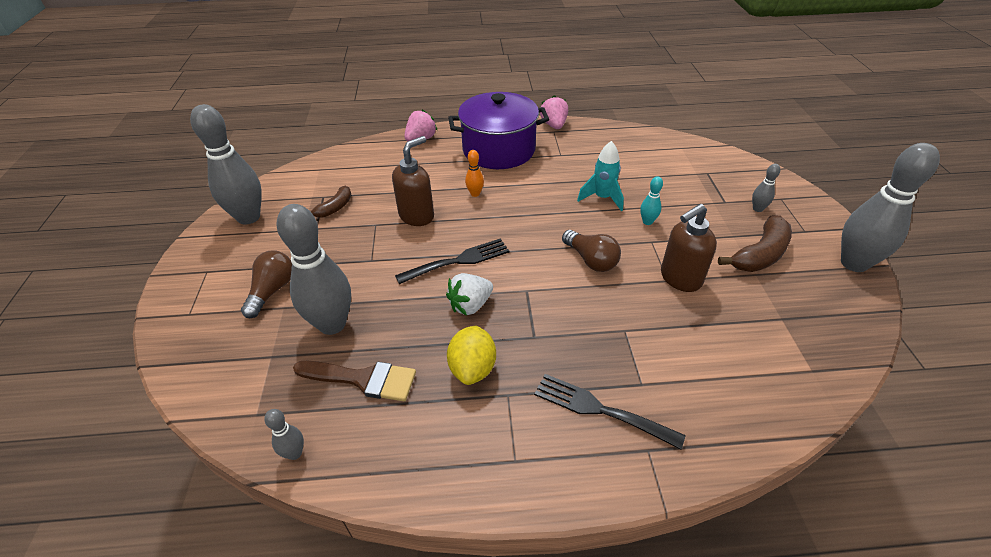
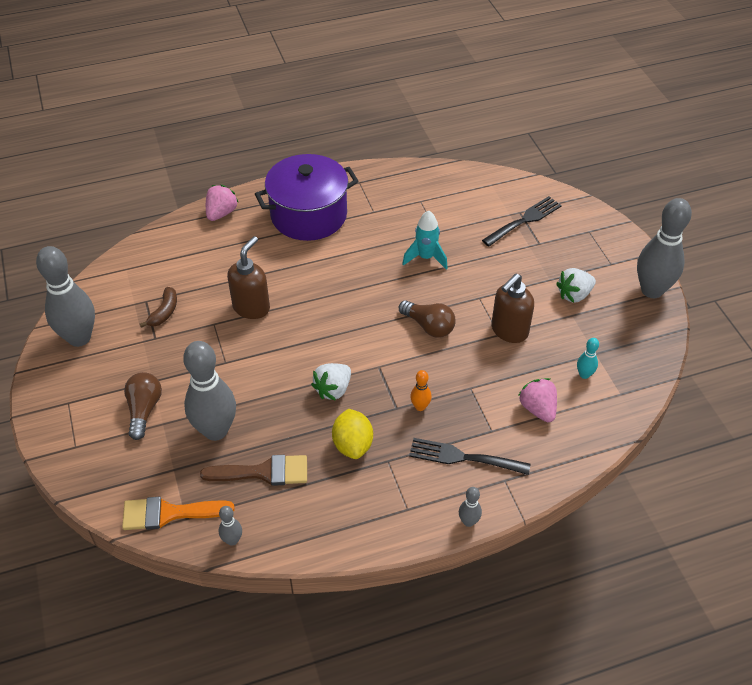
camera: 15 degrees left, 5 degrees up
black fork [395,238,509,284] -> black fork moved to [482,196,562,246]
orange bowling pin [465,150,484,197] -> orange bowling pin moved to [410,370,432,411]
pink strawberry [540,95,568,129] -> pink strawberry moved to [518,378,557,422]
turquoise bowling pin [640,176,663,225] -> turquoise bowling pin moved to [577,338,599,379]
brown banana [718,215,792,272] -> white strawberry [556,268,596,303]
grey bowling pin [752,164,780,212] -> grey bowling pin moved to [459,487,482,527]
none -> orange brush [122,497,235,530]

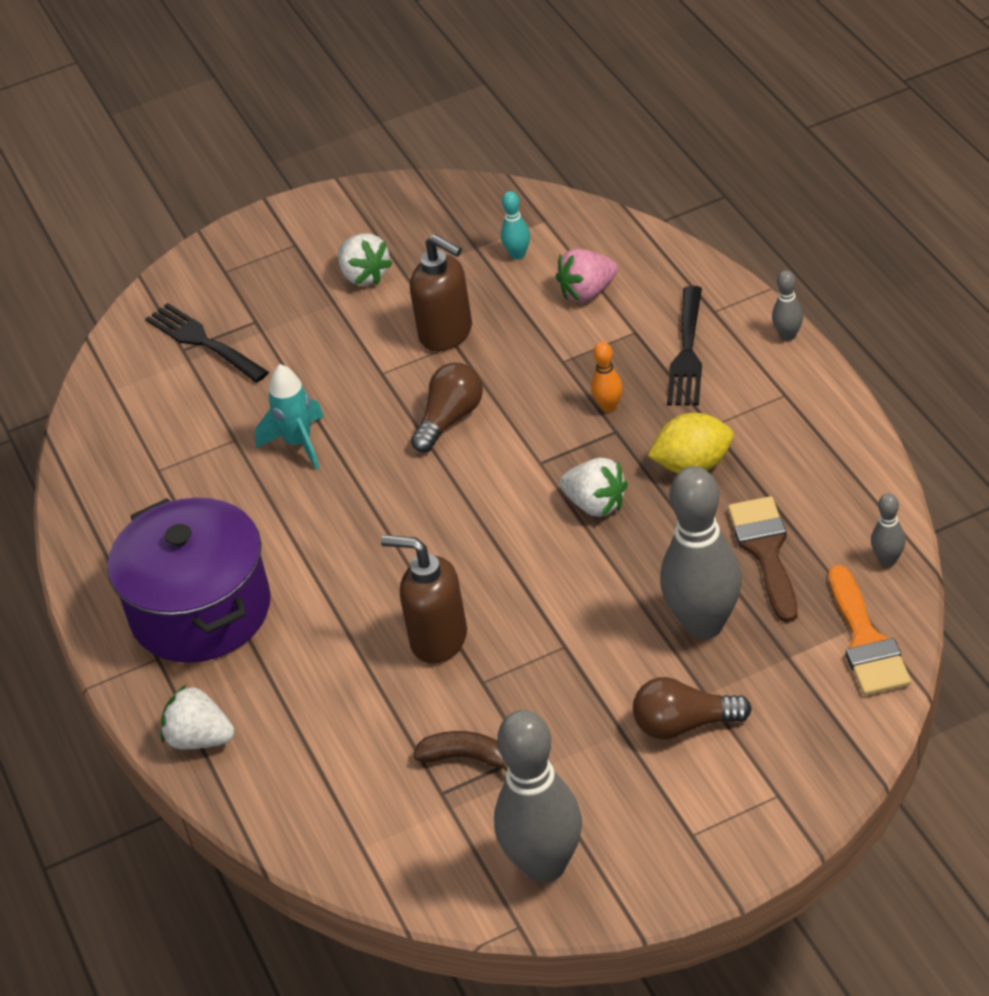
camera: 90 degrees left, 5 degrees down
pink strawberry [206,185,238,221] -> white strawberry [161,685,234,749]
grey bowling pin [637,198,692,298] -> none

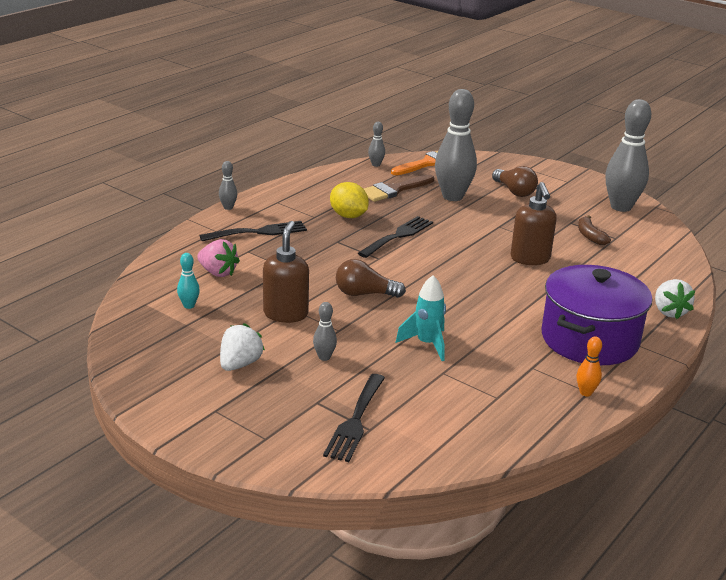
camera: 125 degrees left, 15 degrees down
white strawberry [560,458,628,517] -> black fork [358,216,433,258]
orange bowling pin [591,342,623,412] -> orange bowling pin moved to [577,337,602,397]
none -> grey bowling pin [313,302,337,361]

